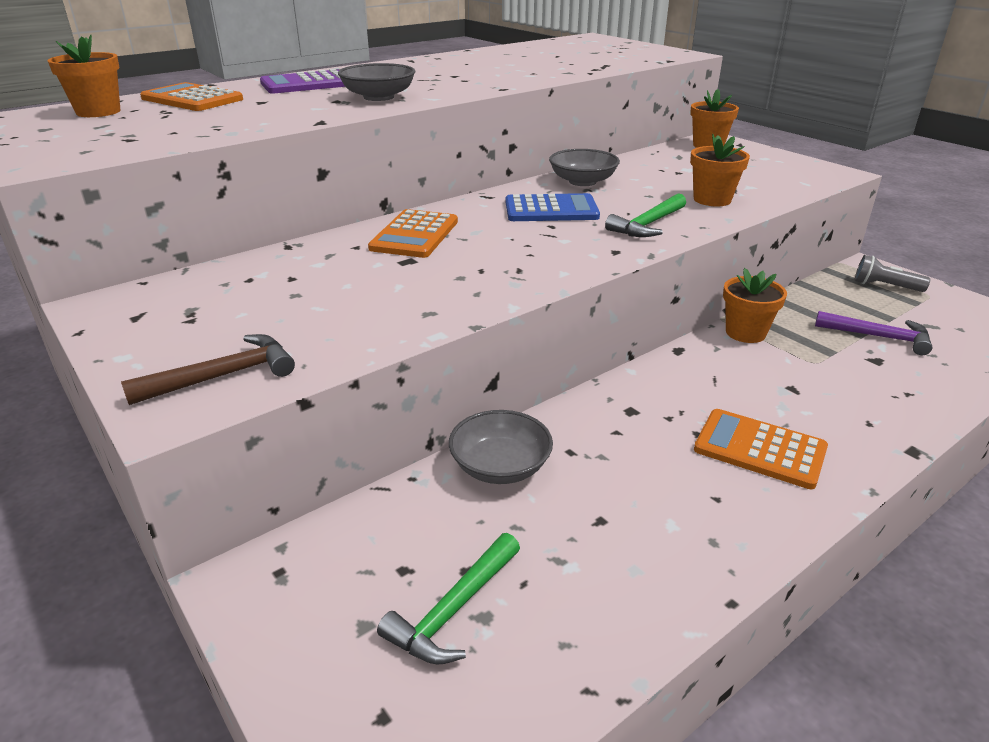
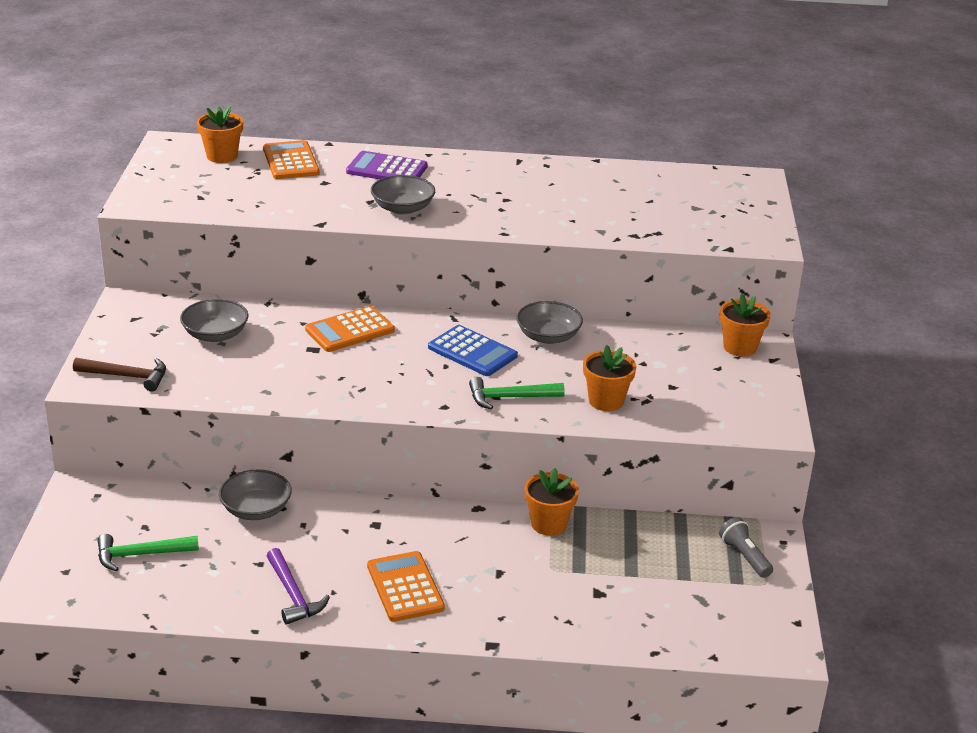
camera: 40 degrees right, 0 degrees up
purple hammer [815,311,932,355] -> purple hammer moved to [267,548,330,625]
none -> grey bowl [180,299,248,342]

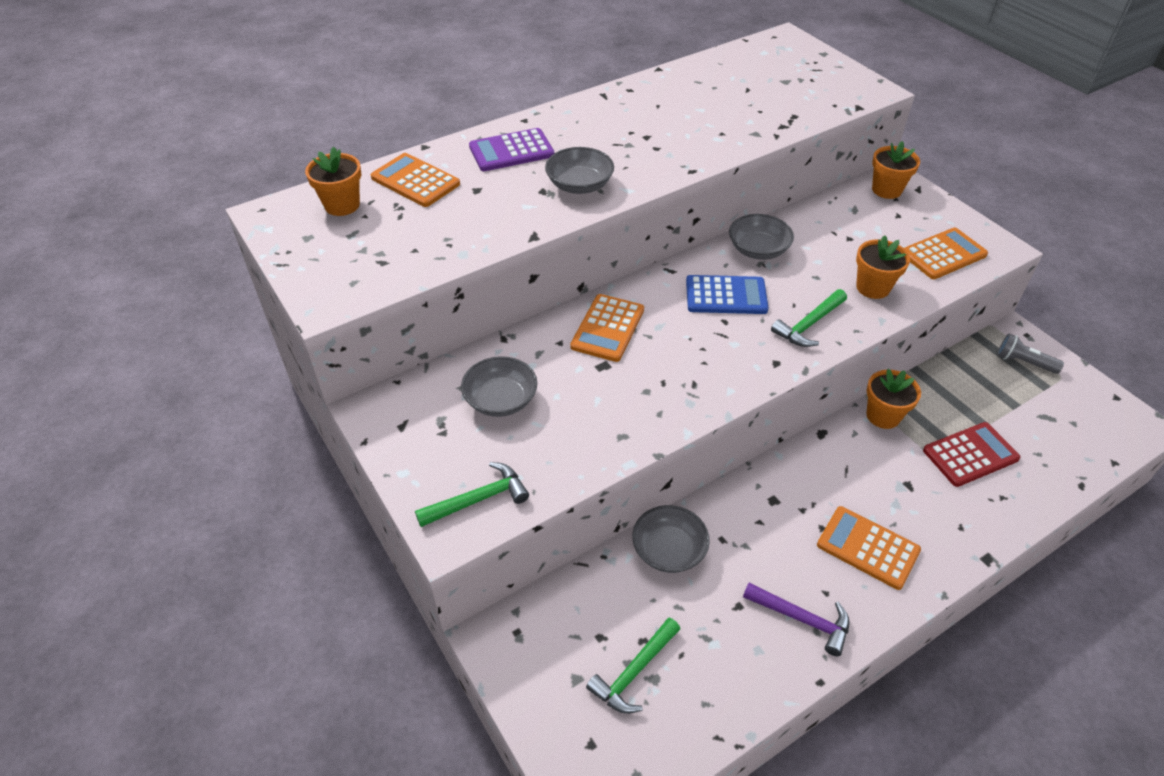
camera: 35 degrees left, 15 degrees up
brown hammer [73,358,166,391] -> green hammer [415,462,529,527]
none -> orange calculator [904,228,988,279]
none -> red calculator [923,422,1021,487]

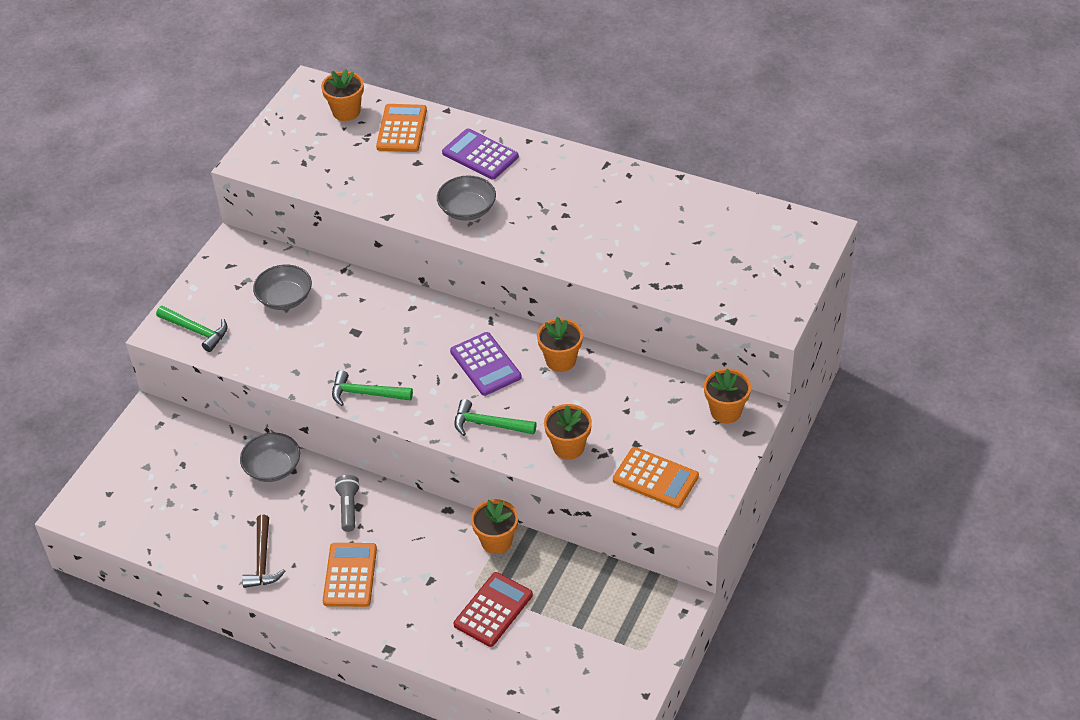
camera: 60 degrees right, 0 degrees up
orange calculator [570,294,644,362] -> none
green hammer [586,618,680,714] -> green hammer moved to [332,370,413,406]
blue calculator [686,275,769,314] -> purple calculator [450,332,522,396]
grey bowl [729,214,794,260] -> orange flower pot [537,317,583,372]
purple hammer [743,582,850,656] -> brown hammer [242,515,286,588]
red calculator [923,422,1021,487] -> red calculator turned 90 degrees counterclockwise [453,572,533,647]
grey flashlight [997,334,1064,374] -> grey flashlight moved to [334,475,360,532]

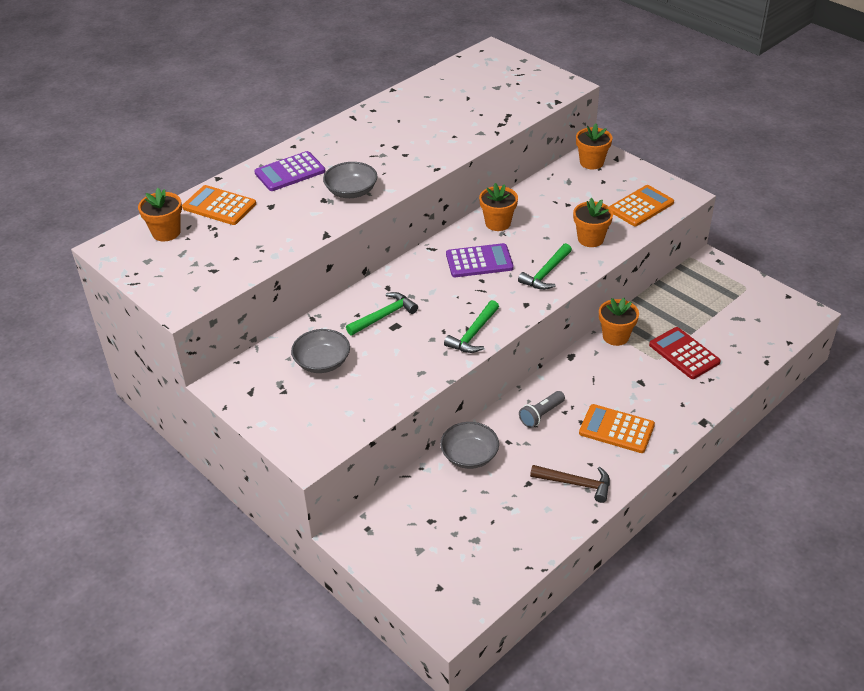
camera: 70 degrees left, 5 degrees down
green hammer [156,306,228,352] -> green hammer moved to [346,292,418,335]
grey flashlight [334,475,360,532] -> grey flashlight turned 60 degrees counterclockwise [519,391,565,428]

